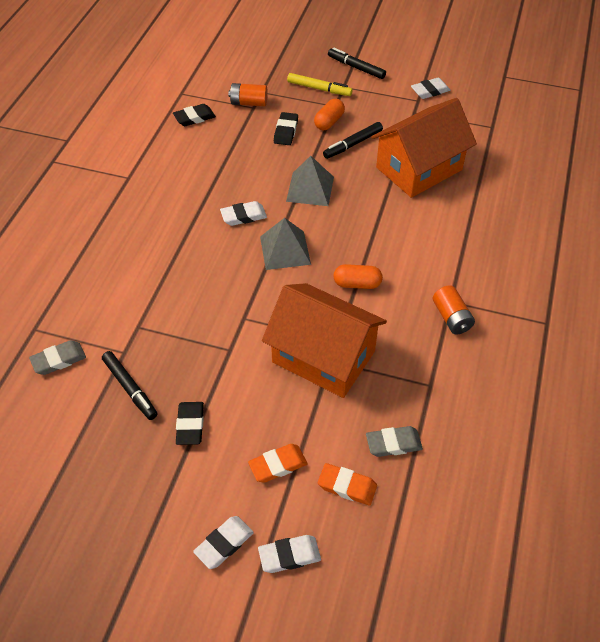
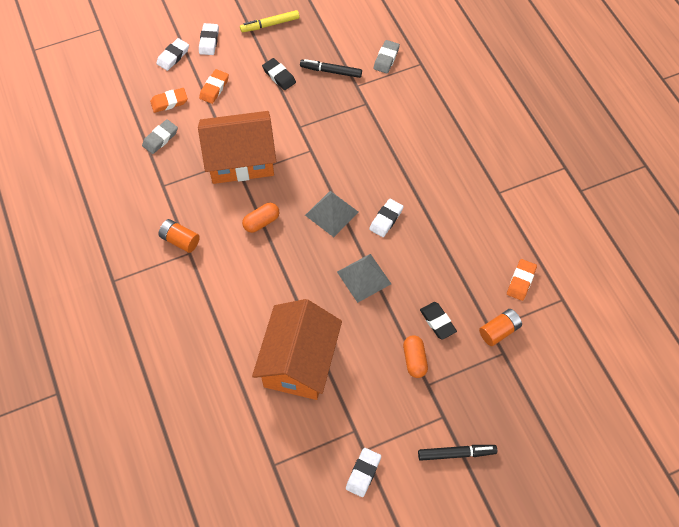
camera: 140 degrees right, 10 degrees up
black eraser [173,104,216,126] -> orange eraser [507,259,537,301]
yellow marker [287,73,353,96] -> yellow marker moved to [240,10,300,32]
black marker [323,122,383,159] -> none

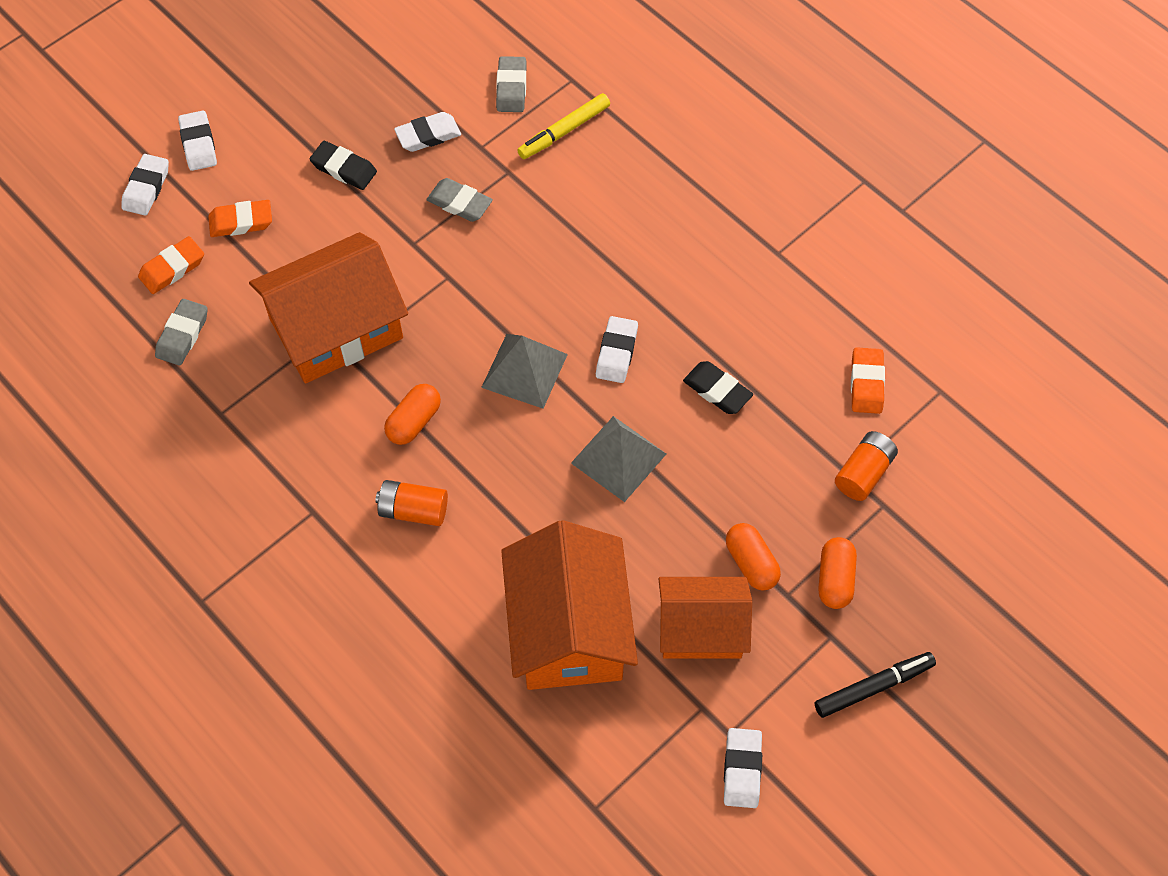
camera: 20 degrees left, 0 degrees up
orange battery [159,219,200,253] -> orange battery moved to [375,480,448,526]
orange eraser [199,69,229,104] -> orange eraser turned 75 degrees clockwise [208,200,272,237]
yellow marker [240,10,300,32] -> yellow marker moved to [517,93,610,159]
black marker [300,59,362,78] -> white eraser [394,112,461,152]
black eraser [420,302,457,340] -> black eraser moved to [683,361,753,414]
none -> grey eraser [426,178,493,222]
none -> orange house [659,577,752,659]
none -> orange capsule [818,537,857,609]

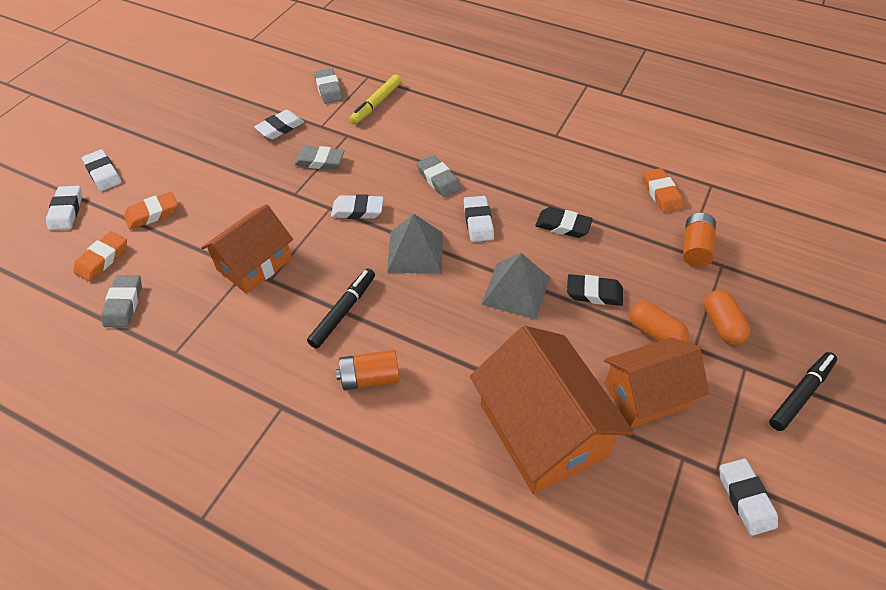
camera: 20 degrees left, 10 degrees down
orange house [249,232,408,383] -> orange house [201,204,293,294], size x0.66
black eraser [310,141,377,190] -> black eraser moved to [567,274,623,306]
orange capsule [384,384,441,445] -> black marker [307,269,375,349]
none -> white eraser [331,194,383,219]
none -> grey eraser [417,155,461,198]

